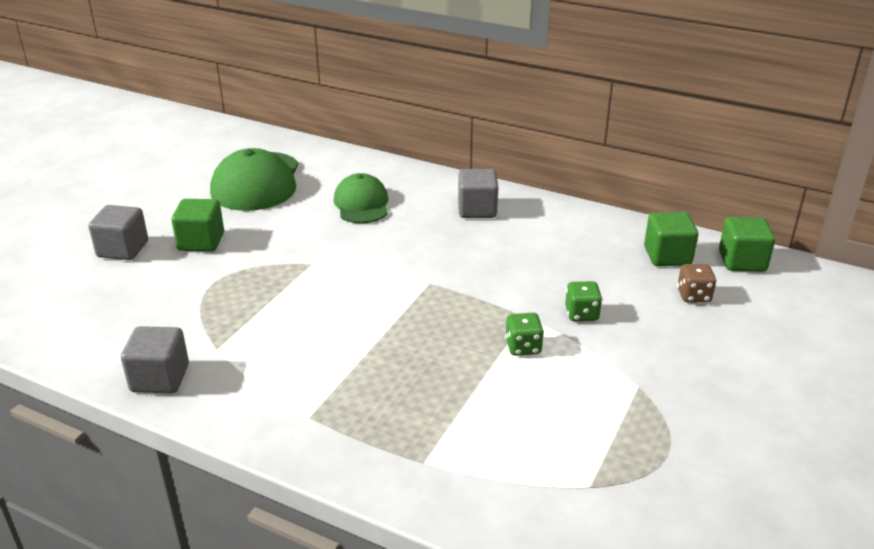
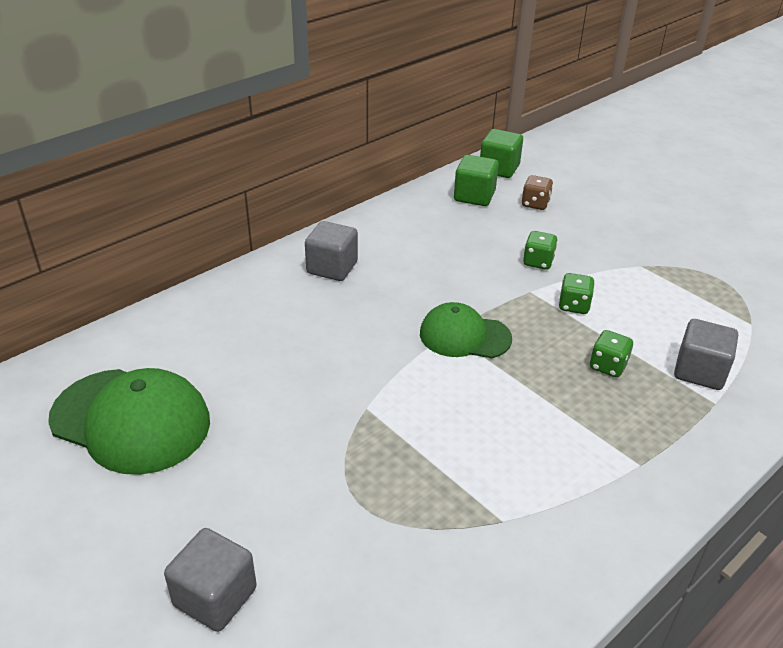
camera: 70 degrees left, 5 degrees up
grey cube [121,326,189,393] -> grey cube moved to [674,319,738,390]
green cube [171,199,224,251] -> none
green cap [334,173,388,223] -> green cap moved to [420,302,512,358]
none -> green dice [590,330,633,378]

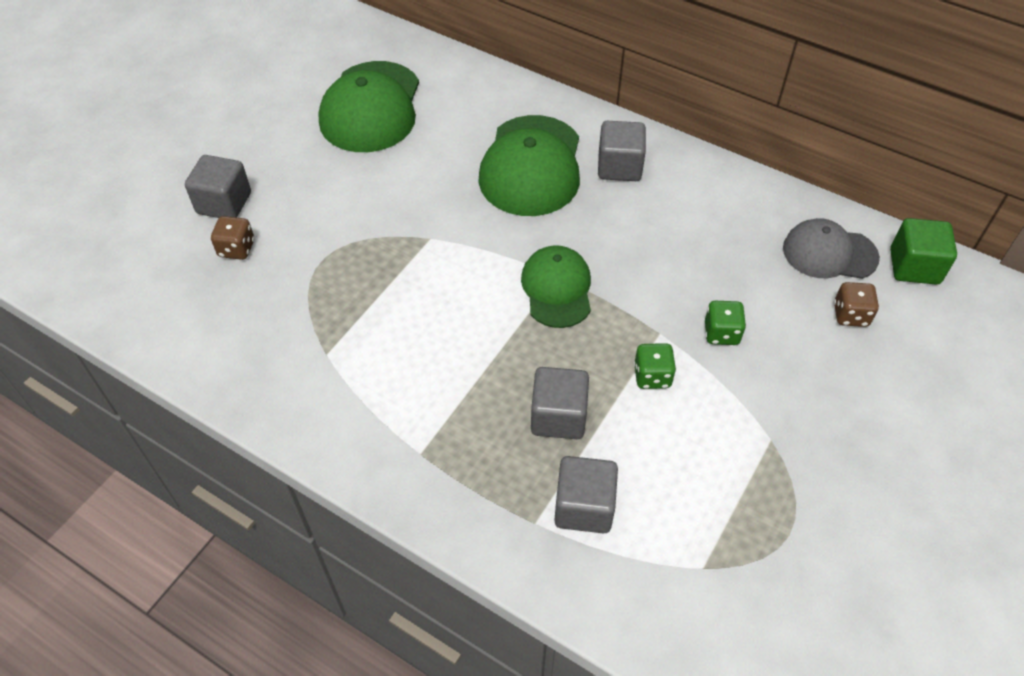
camera: 75 degrees right, 15 degrees up
green cube [454,155,499,206] -> grey cap [783,218,880,279]
green dice [590,330,633,378] -> grey cube [531,367,589,439]
none -> brown dice [211,216,254,260]
none -> green cap [478,115,580,216]

